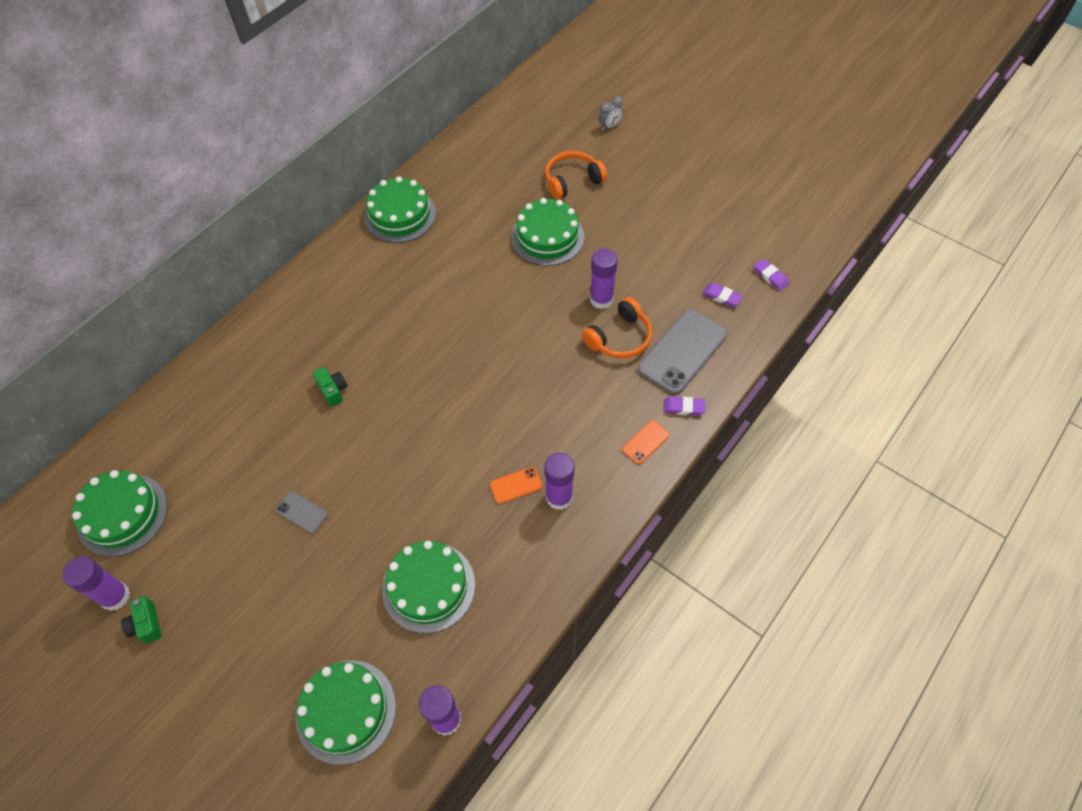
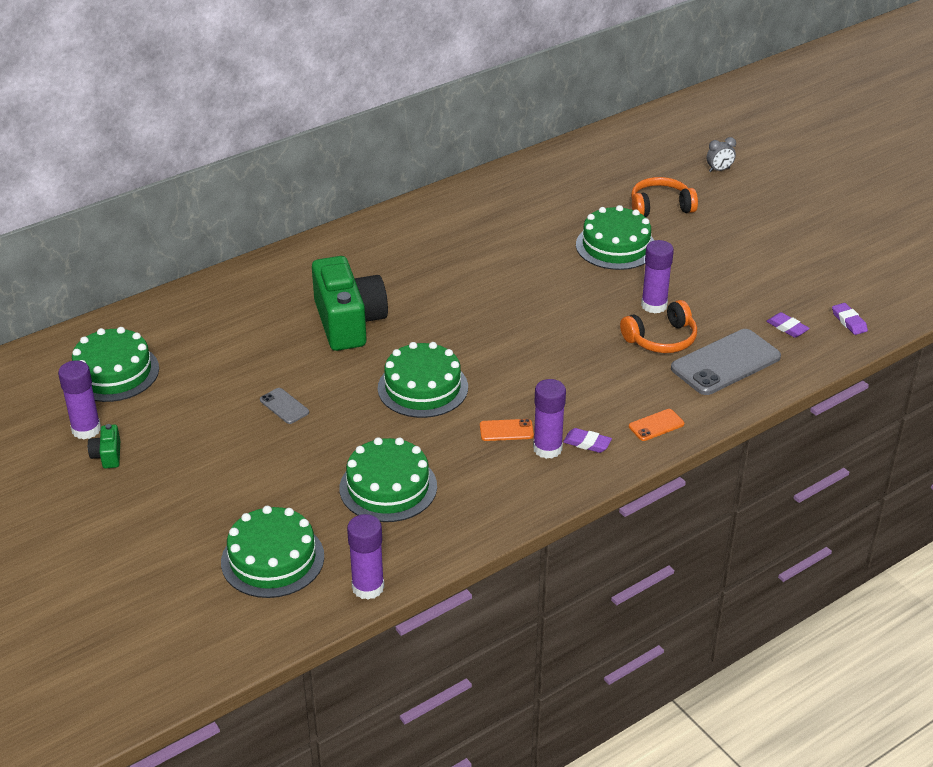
camera: 15 degrees right, 20 degrees down
green camera [313,367,348,407] -> green camera [312,256,388,351], size x2.45
green cake [364,176,436,243] -> green cake moved to [378,342,468,418]
purple eraser [663,396,705,416] -> purple eraser moved to [563,428,612,453]

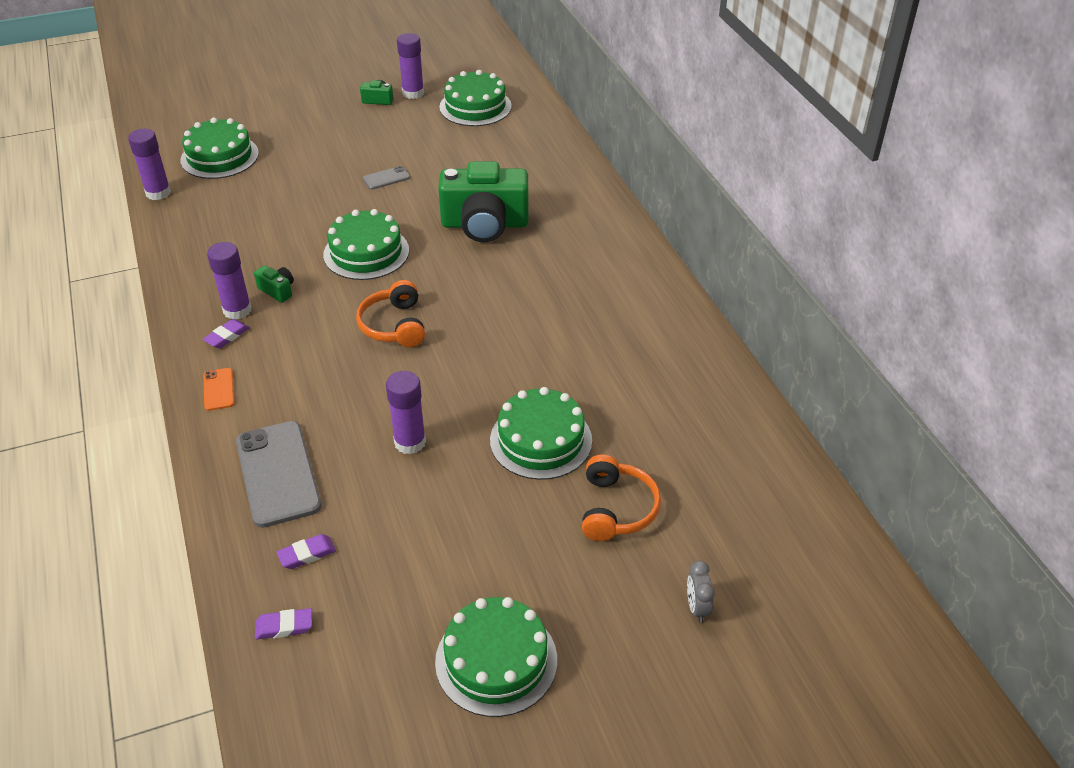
camera: 105 degrees right, 5 degrees up
green cake [339,437,437,522] -> green cake moved to [435,597,557,717]
orange phone [480,419,534,441] -> green camera [254,265,294,303]
orange headphones [620,300,697,353] -> orange headphones moved to [356,280,425,347]

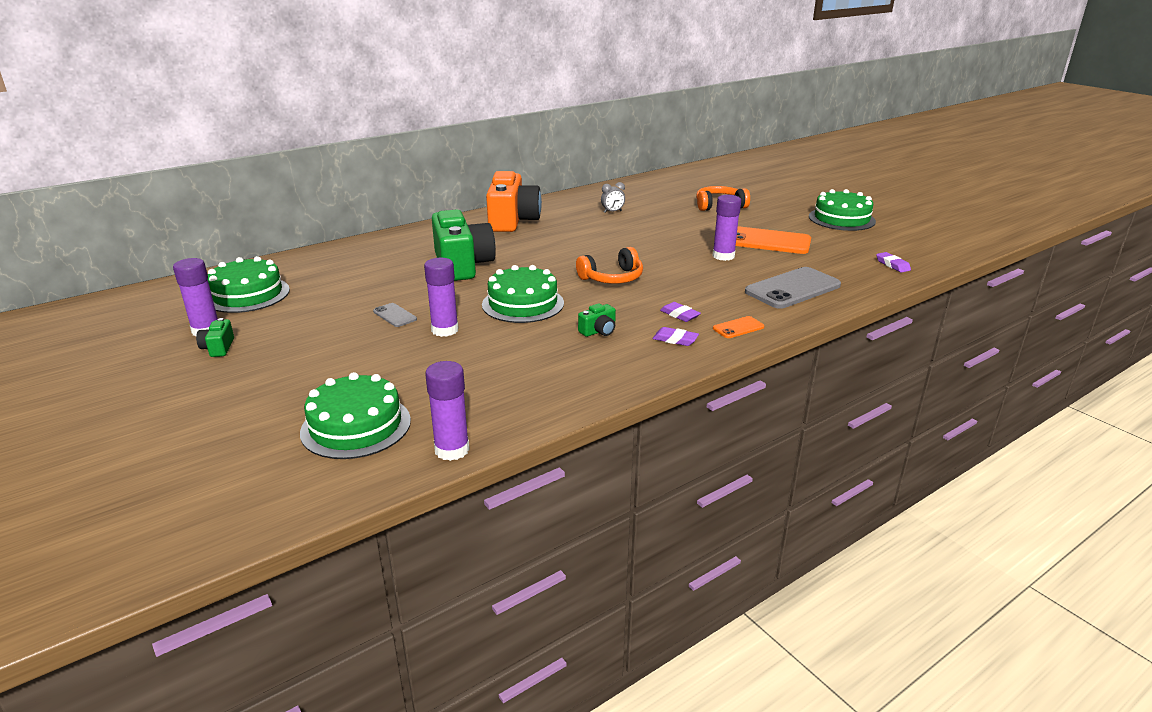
camera: 105 degrees left, 15 degrees down
purple glue stick [207,242,252,319] -> purple glue stick moved to [424,258,459,337]
green camera [254,265,294,303] -> green camera turned 150 degrees counterclockwise [578,303,616,337]
purple eraser [277,534,336,569] -> purple eraser moved to [660,302,701,322]
green cake [490,387,592,480] -> none
grey clock [687,561,715,623] -> grey clock moved to [601,182,625,213]
none -> orange camera [486,171,542,232]
none -> orange phone [736,226,811,254]

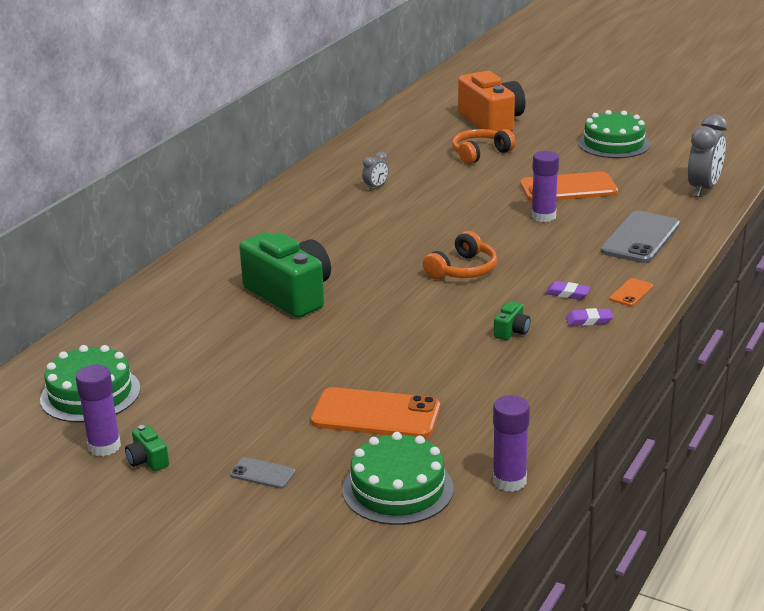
camera: 25 degrees left, 0 degrees up
grey phone [373,303,417,327] -> grey phone moved to [230,457,296,489]
purple glue stick [424,258,459,337] -> none
green cake [482,265,564,323] -> none
orange camera [486,171,542,232] -> orange camera moved to [458,71,526,132]
purple eraser [876,252,911,273] -> grey clock [688,114,727,197]
none -> orange phone [311,387,440,438]

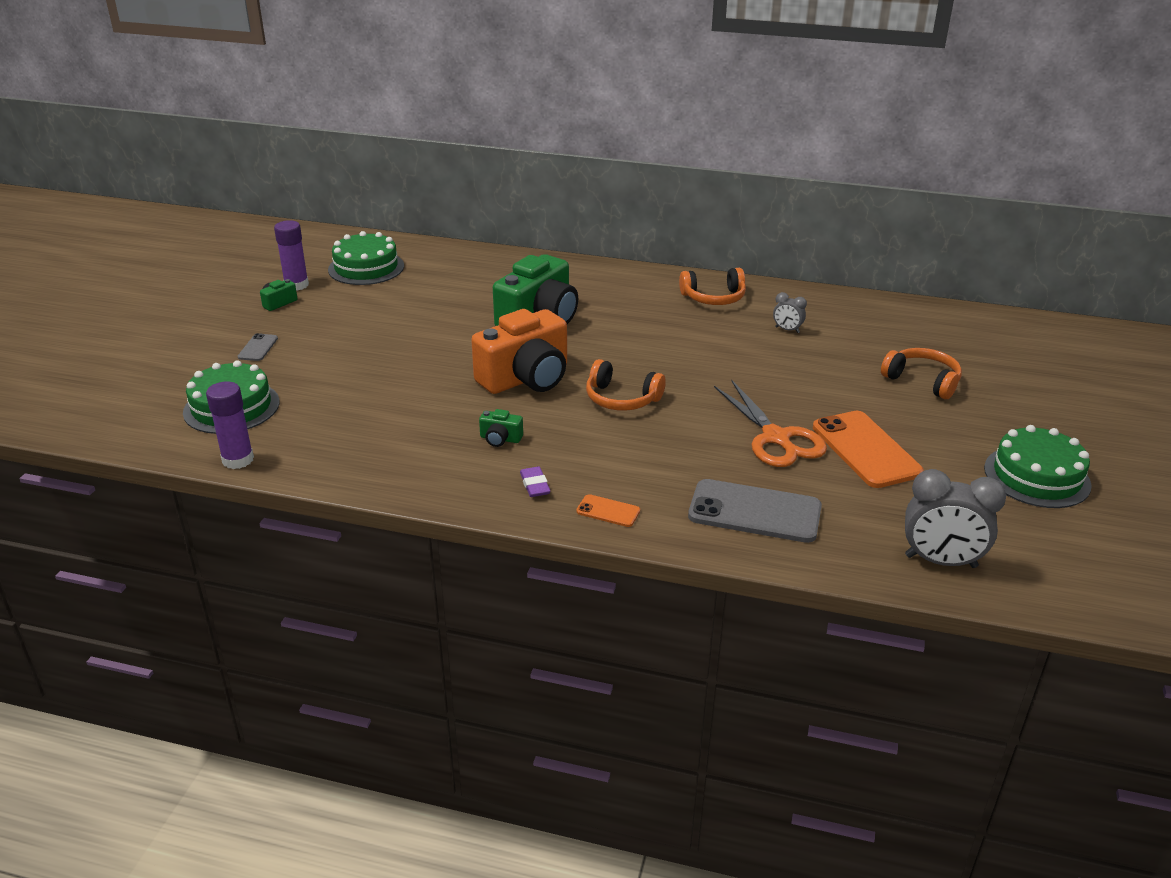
camera: 75 degrees right, 5 degrees up
orange phone [311,387,440,438] -> none
orange camera [458,71,526,132] -> orange camera moved to [471,309,567,394]
purple glue stick [532,151,559,222] -> orange scissors [714,381,827,467]
purple eraser [545,281,591,300] -> none
none -> orange headphones [679,268,746,305]

